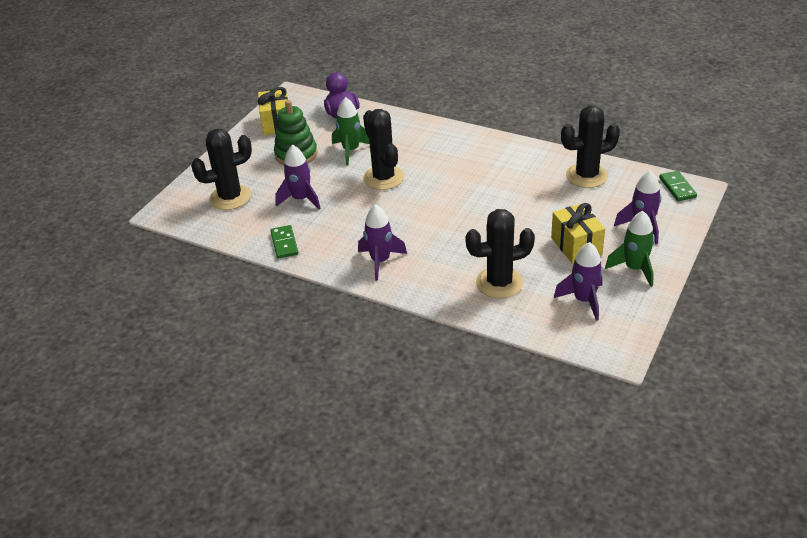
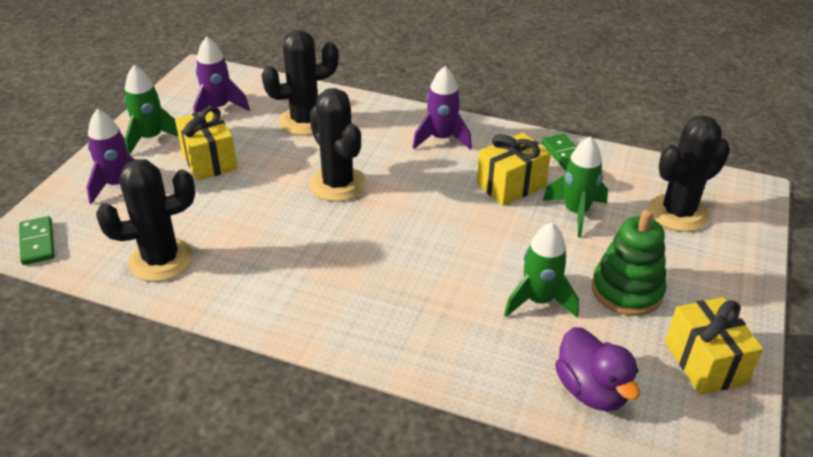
camera: 170 degrees right, 0 degrees up
purple rocket [275,145,321,209] -> green rocket [542,136,608,237]
black cactus [363,109,404,190] -> black cactus moved to [309,88,366,202]
none -> yellow gift [477,133,551,206]

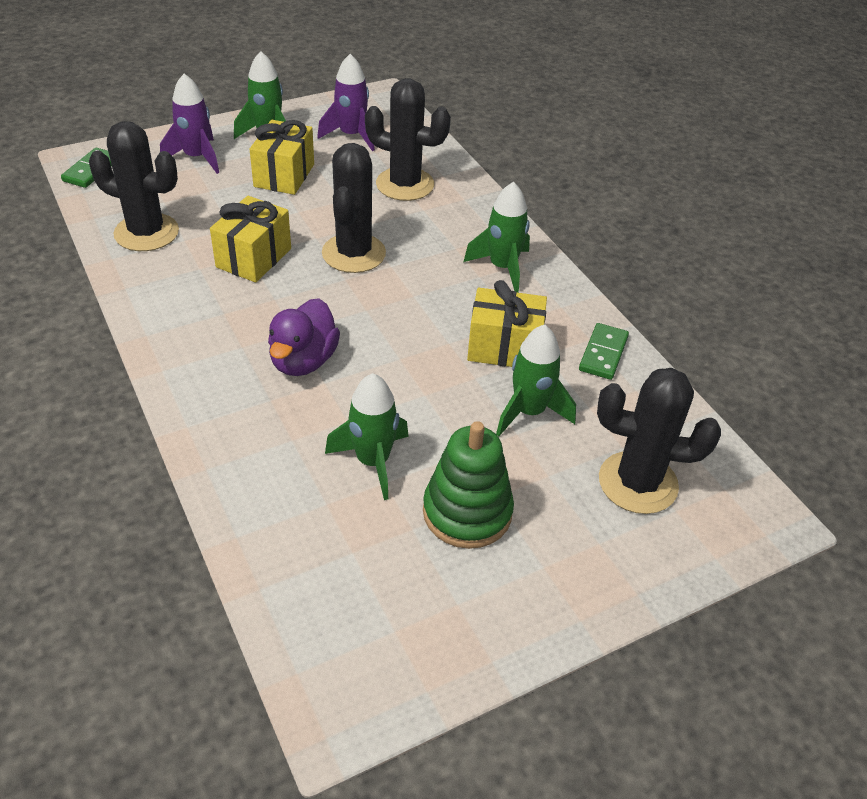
camera: 40 degrees right, 5 degrees up
purple rocket [412,66,472,150] -> green rocket [464,182,530,293]
purple duck [555,327,640,411] -> purple duck moved to [268,298,340,376]
yellow gift [665,297,763,395] -> yellow gift moved to [210,196,291,283]

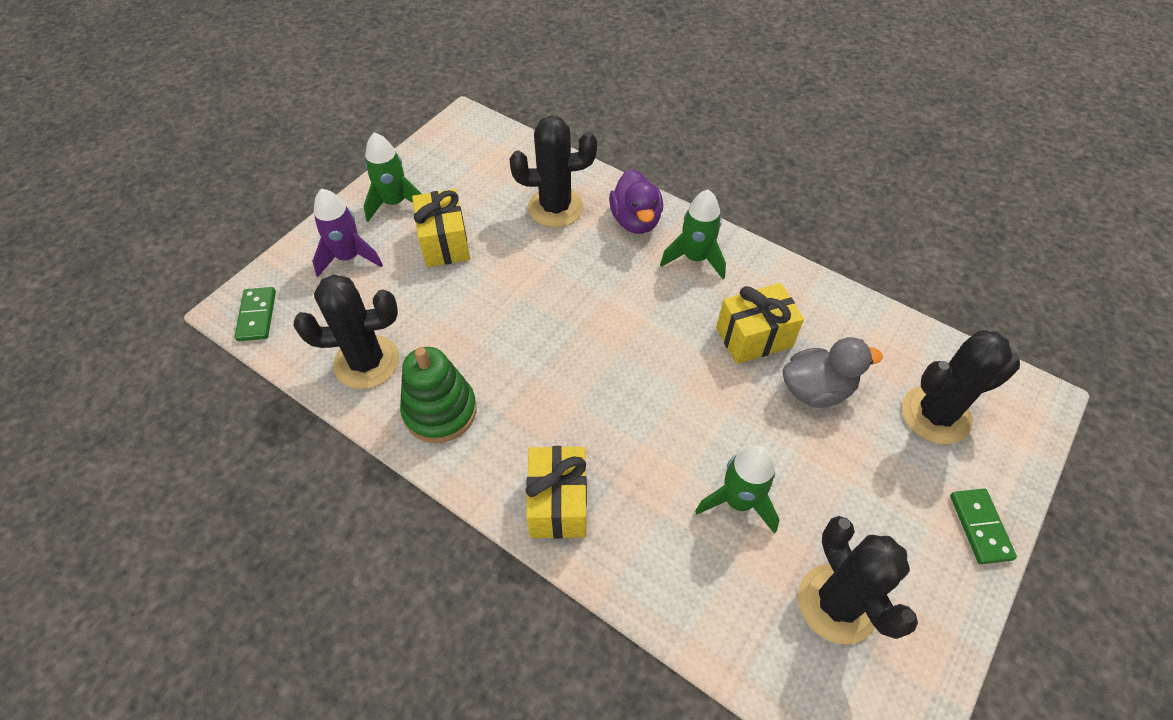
camera: 25 degrees left, 10 degrees up
yellow gift [210,196,291,283] -> yellow gift moved to [526,446,587,539]
purple duck [268,298,340,376] -> purple duck moved to [609,169,663,234]
purple rocket [317,54,375,151] -> none
black cactus [322,143,386,273] -> black cactus moved to [798,516,918,645]
green stacking toy [423,421,514,549] -> green stacking toy moved to [400,347,477,443]
green rocket [496,324,576,436] -> grey duck [783,337,883,408]
green domino [579,323,629,380] -> green domino moved to [950,489,1017,564]

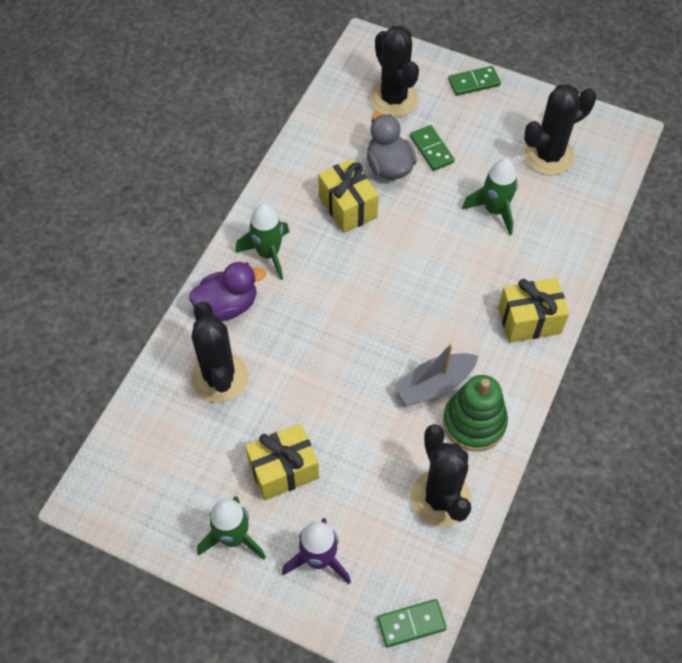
camera: 100 degrees left, 5 degrees up
none -> grey boat [394,343,478,406]
none -> green domino [410,125,455,171]

